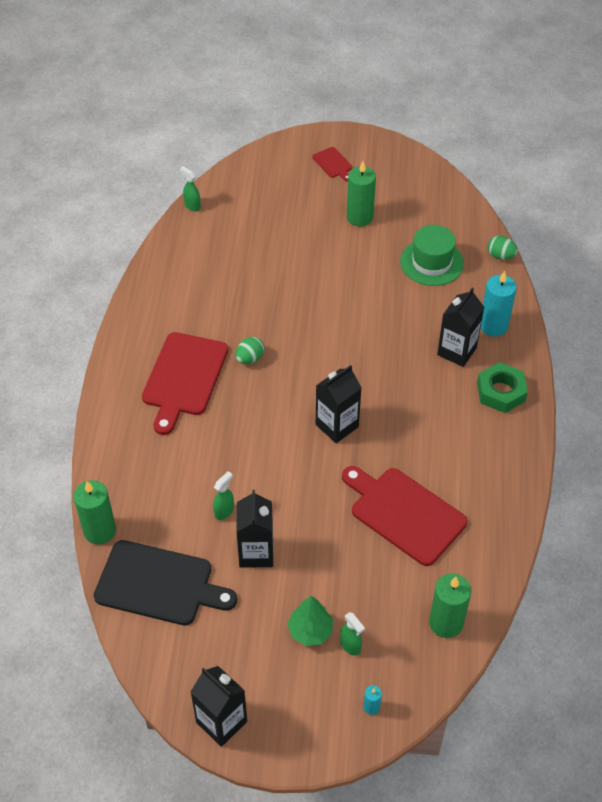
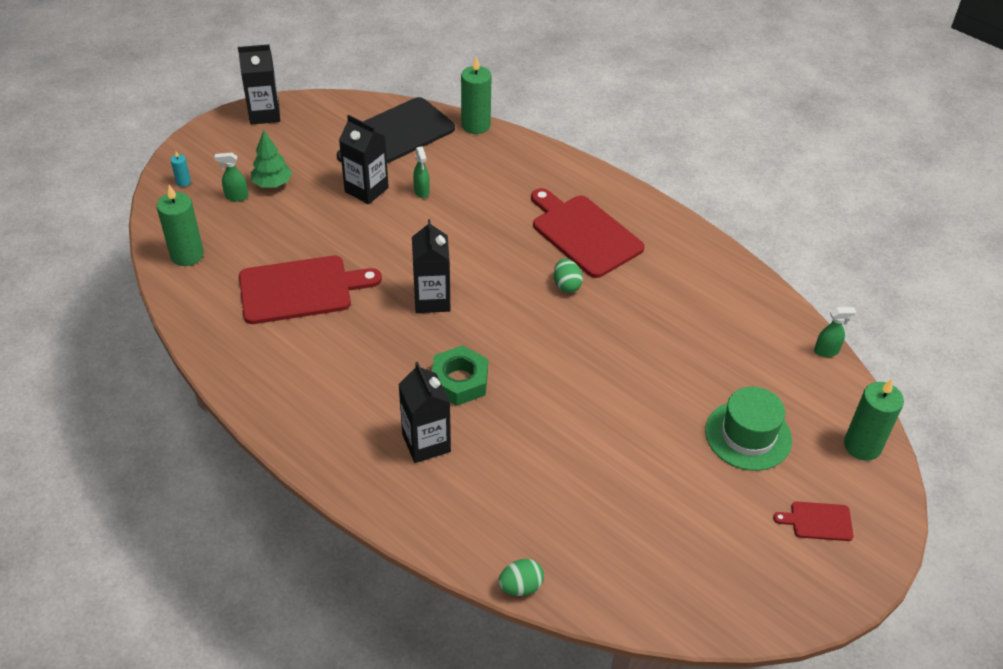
camera: 125 degrees right, 5 degrees down
green candle [347,161,376,226] -> green candle moved to [844,379,904,461]
green hat [400,225,464,286] -> green hat moved to [705,387,792,471]
green nut [477,362,528,413] -> green nut moved to [432,345,488,406]
turquoise candle [481,271,517,337] -> none

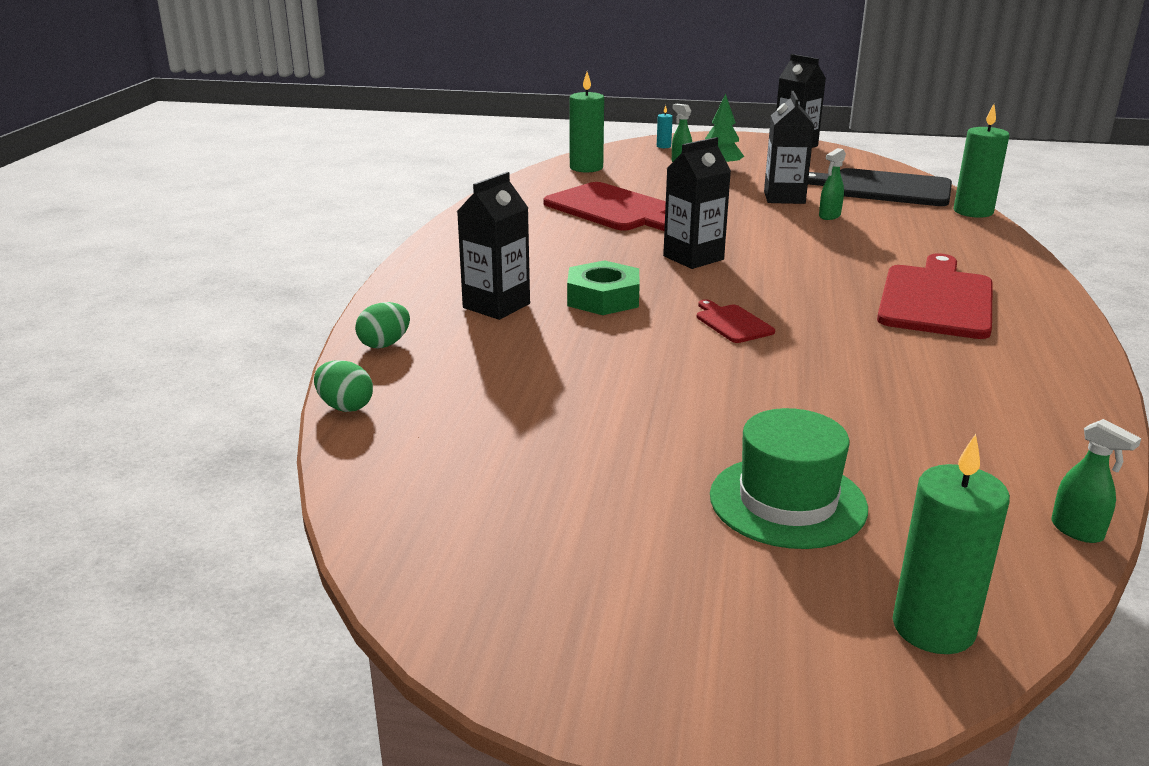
camera: 60 degrees right, 20 degrees down
green egg [554,258,583,293] -> green egg moved to [355,302,410,349]
red cutting board [773,501,854,541] -> red cutting board moved to [697,299,775,343]

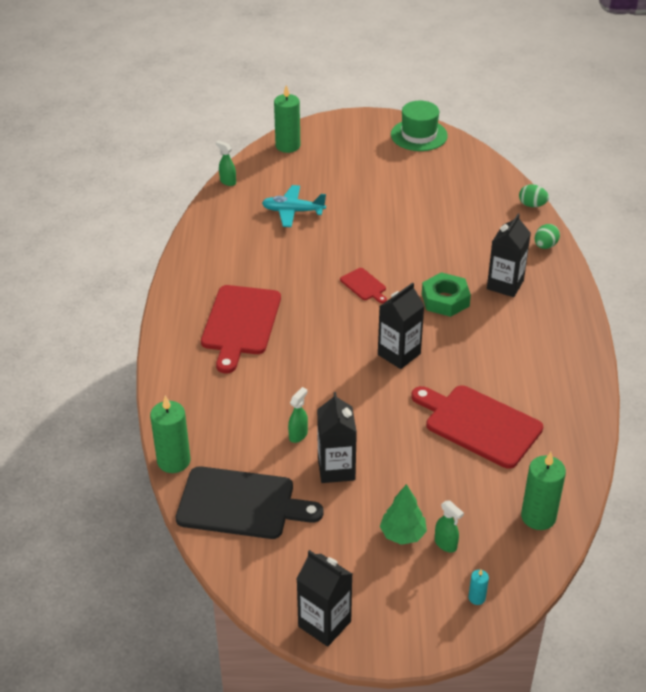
camera: 170 degrees right, 15 degrees up
green hat [710,408,868,549] -> green hat moved to [391,101,448,151]
none -> turquoise plane [262,185,326,227]

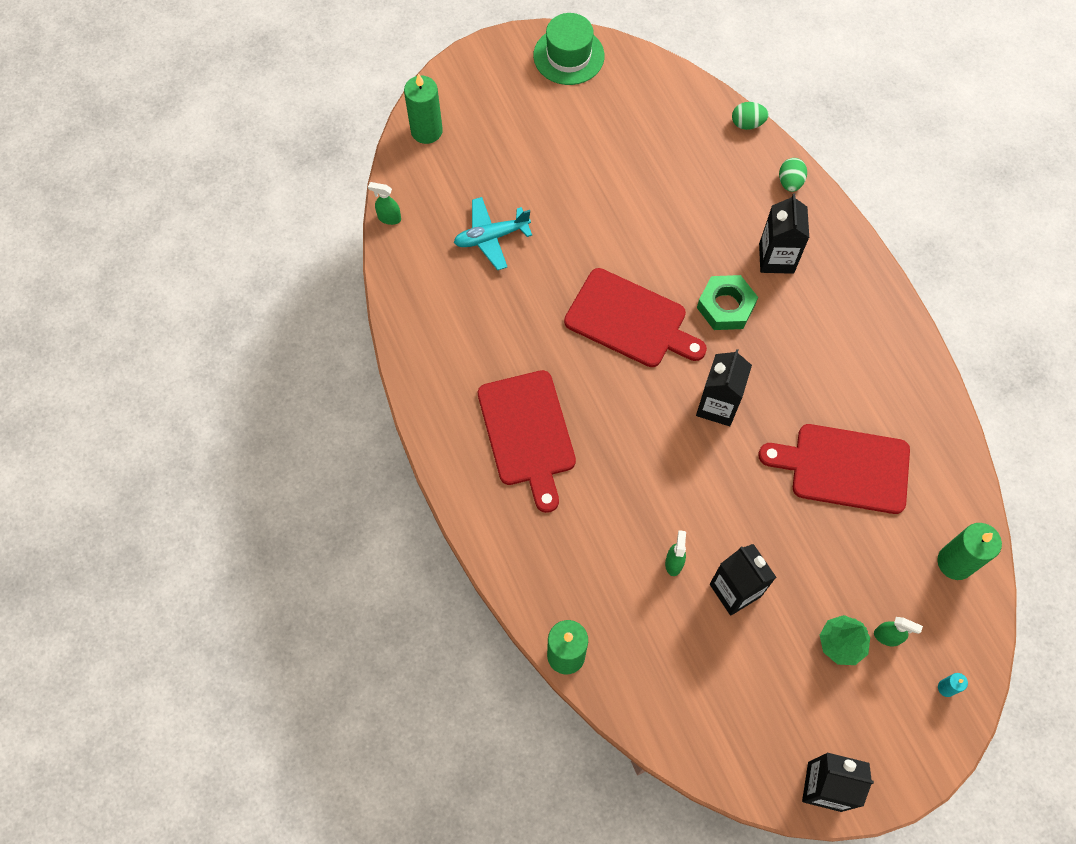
camera: 25 degrees left, 25 degrees up
black cutting board [176,466,323,539] -> none
red cutting board [340,268,387,303] -> red cutting board [564,268,707,367], size x2.13

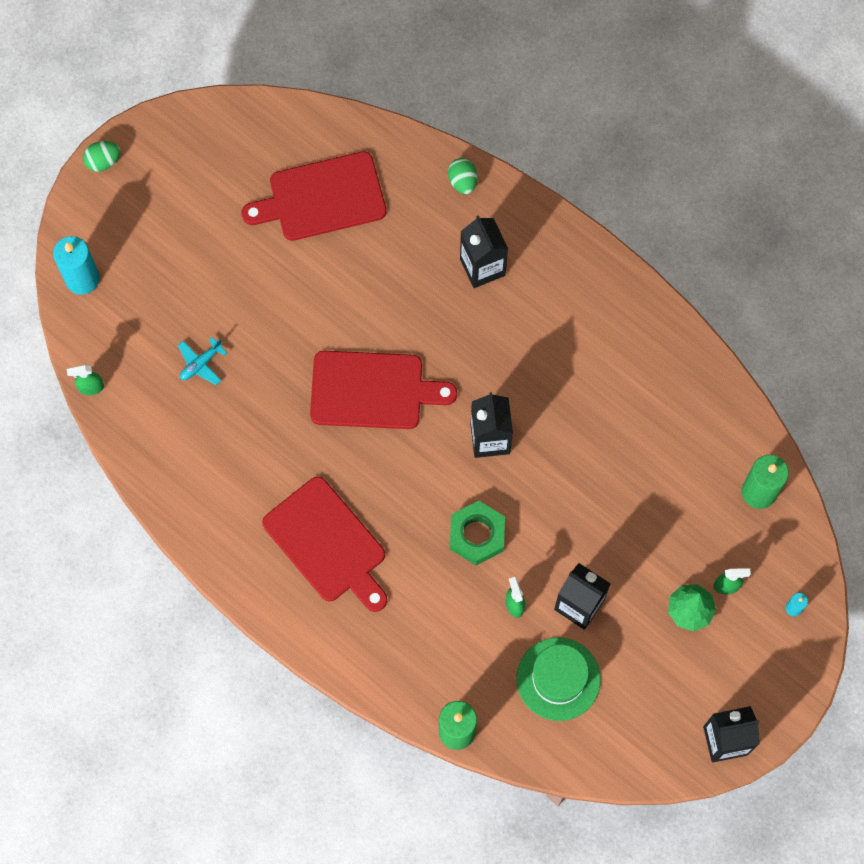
camera: 25 degrees left, 5 degrees up
green candle [404,73,443,144] -> turquoise candle [53,236,100,295]
turquoise plane [454,197,532,270] -> turquoise plane [178,337,227,385], size x0.65
green hat [533,13,605,85] -> green hat moved to [517,638,601,721]
green nut [697,275,758,330] -> green nut moved to [450,501,505,565]
green egg [732,102,769,130] -> green egg moved to [83,141,120,172]
red cutting board [758,424,910,514] -> red cutting board moved to [241,151,386,241]

